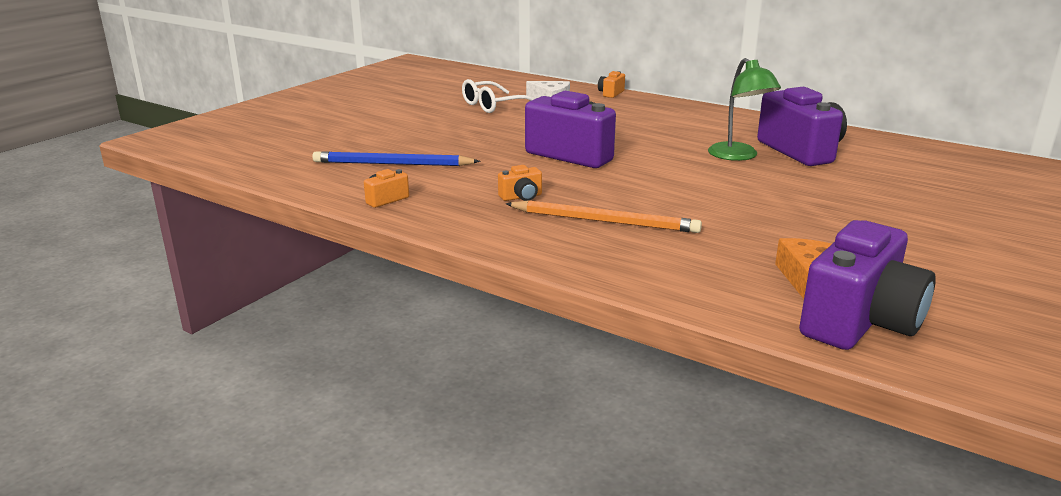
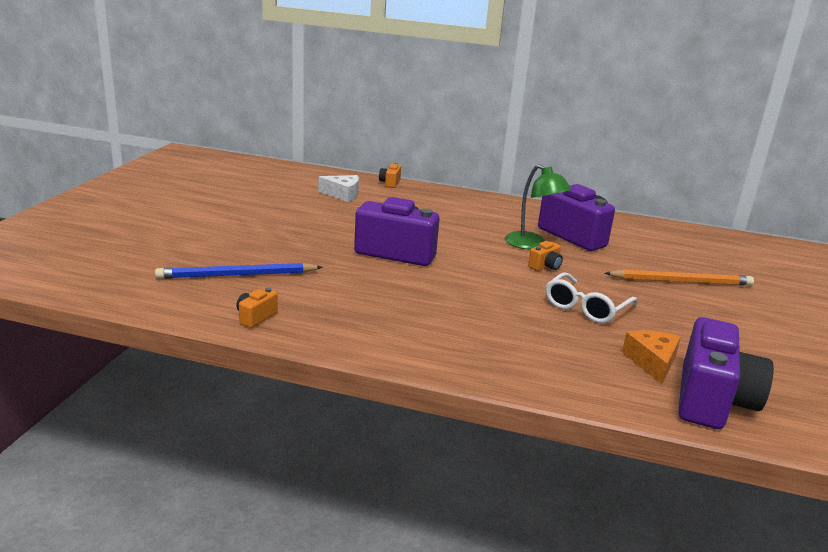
camera: 20 degrees left, 0 degrees up
white glasses [462,79,534,113] -> white glasses moved to [546,272,637,323]
orange camera [498,165,542,201] -> orange camera moved to [528,241,563,271]
orange pencil [506,200,702,233] -> orange pencil moved to [605,269,754,286]

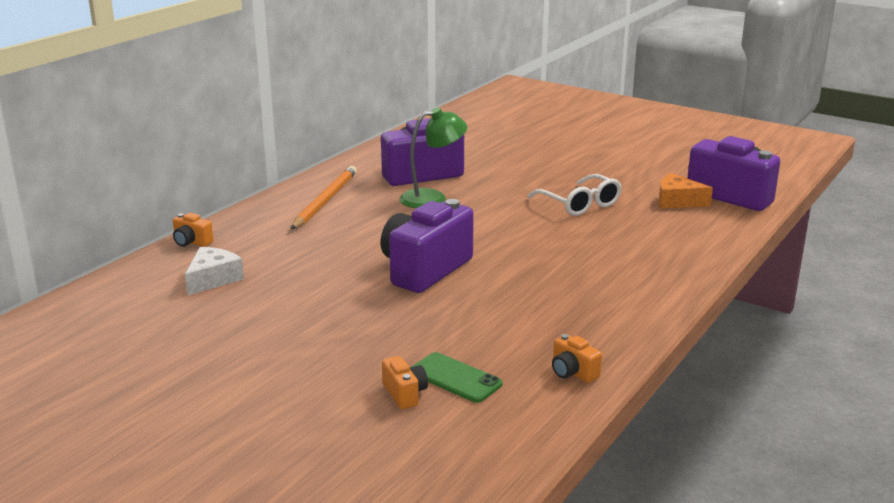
camera: 70 degrees left, 0 degrees up
blue pencil [155,263,322,279] -> green phone [412,352,502,403]
orange camera [528,241,563,271] -> orange camera moved to [382,356,428,409]
orange pencil [605,269,754,286] -> orange pencil moved to [291,166,357,230]

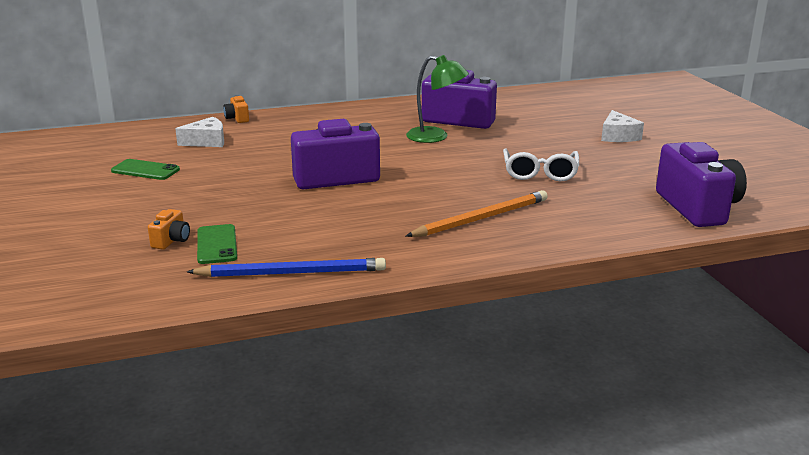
camera: 40 degrees right, 0 degrees up
orange pencil [291,166,357,230] -> orange pencil moved to [406,190,548,237]
orange camera [552,334,602,383] -> blue pencil [187,258,386,277]
orange cheese [659,173,713,209] -> none
none -> green phone [111,159,180,180]
none -> white cheese [601,110,644,142]

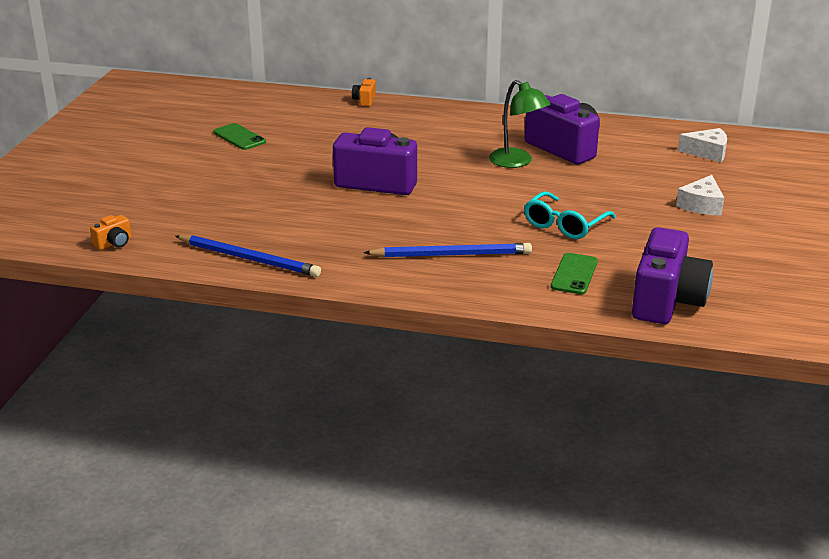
camera: 30 degrees right, 5 degrees up
orange camera [148,209,190,249] -> orange camera moved to [90,215,131,250]
white cheese [175,117,224,147] -> white cheese moved to [678,128,727,162]
green phone [197,224,237,264] -> green phone moved to [551,253,598,294]
orange pencil [406,190,548,237] -> blue pencil [364,243,532,258]
white glasses [503,148,579,181] -> turquoise glasses [524,191,616,239]

